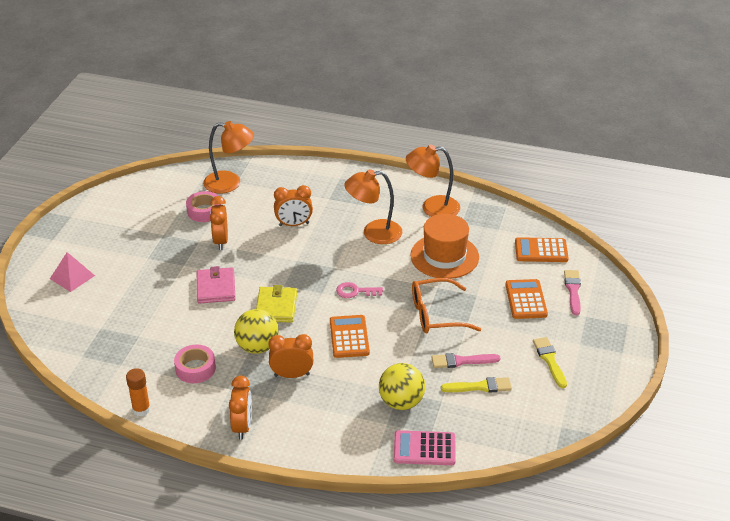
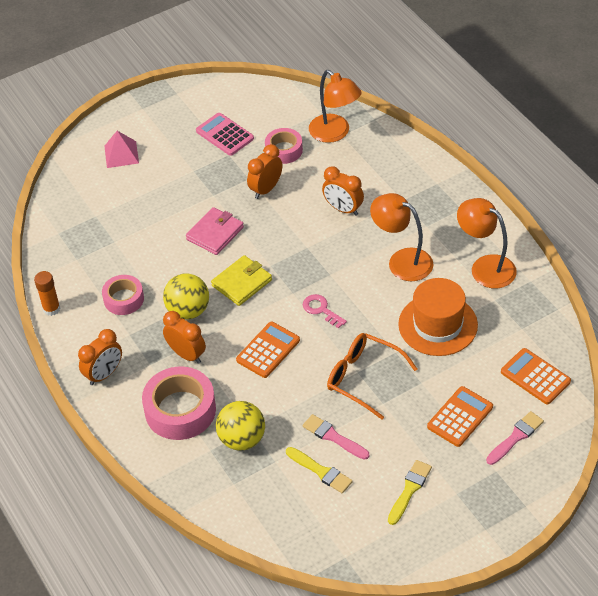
camera: 45 degrees right, 10 degrees up
pink calculator [394,430,456,465] -> pink calculator moved to [196,113,254,156]
none -> pink tape [142,366,216,440]

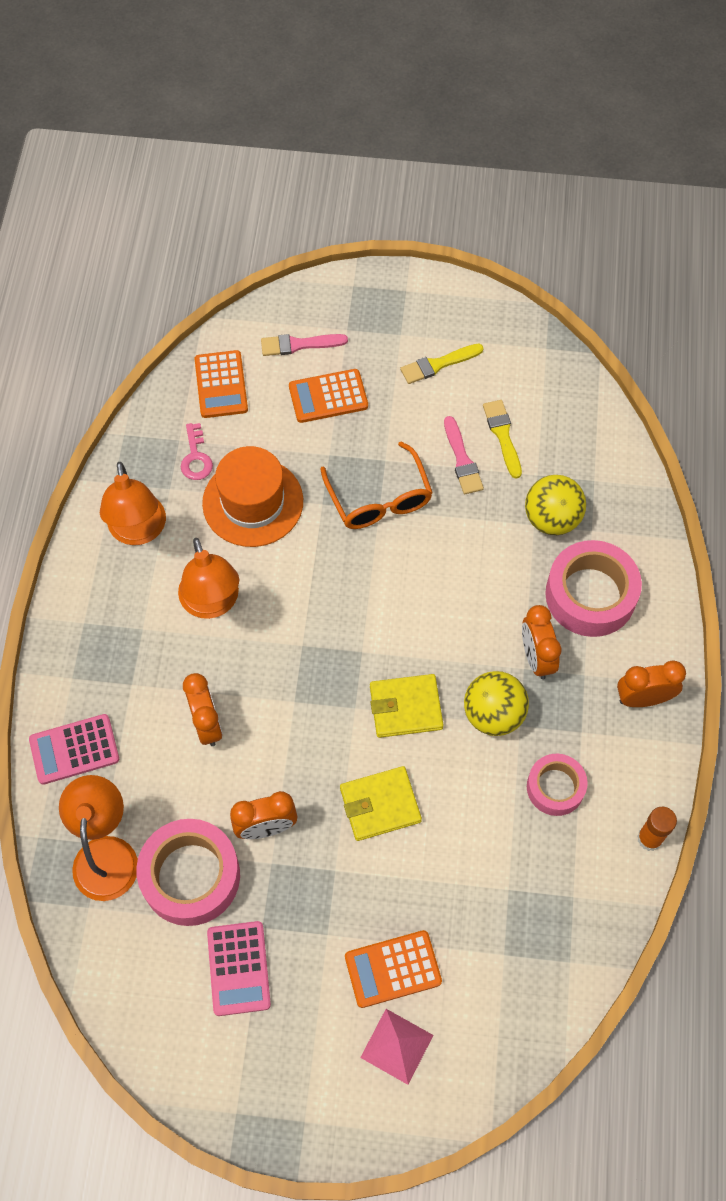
camera: 145 degrees left, 15 degrees up
pink wallet [186,207,244,255] -> yellow wallet [340,766,422,841]
orange calculator [236,322,300,378] -> orange calculator moved to [345,930,442,1008]
pink tape [265,128,303,164] -> pink tape [137,819,240,926], size x1.66
pink key [303,294,347,328] -> pink key moved to [181,423,213,480]
none -> pink calculator [29,714,119,785]

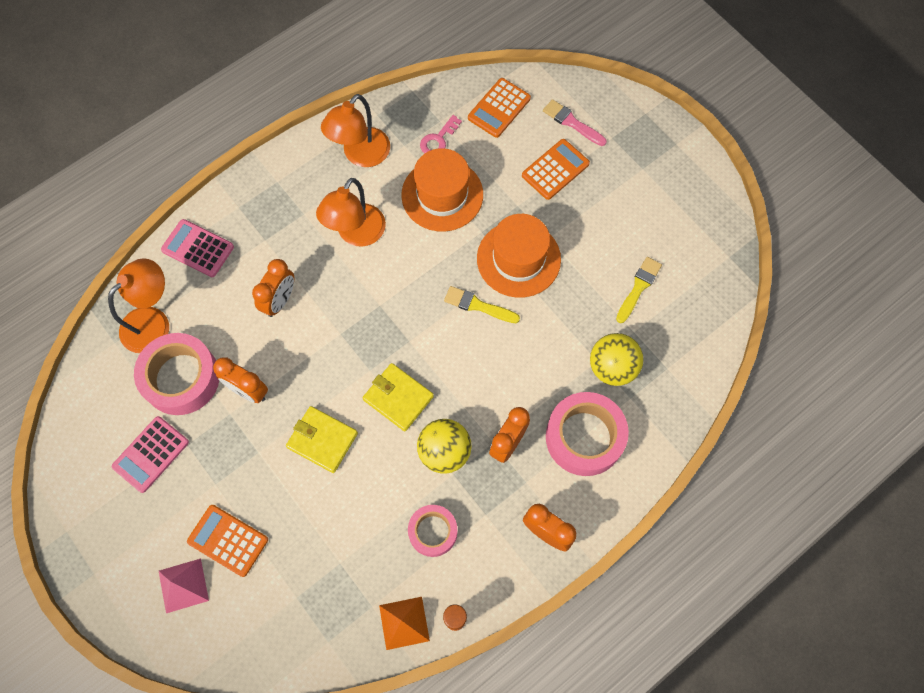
camera: 45 degrees right, 5 degrees up
orange calculator [289,369,368,423] -> orange calculator turned 105 degrees clockwise [522,139,590,200]
orange glasses [320,442,433,529] -> orange hat [477,214,561,298]
yellow brush [400,344,484,384] -> yellow brush moved to [444,286,520,323]
pink brush [444,416,484,494] -> none
none -> orange pyramid [379,597,430,650]

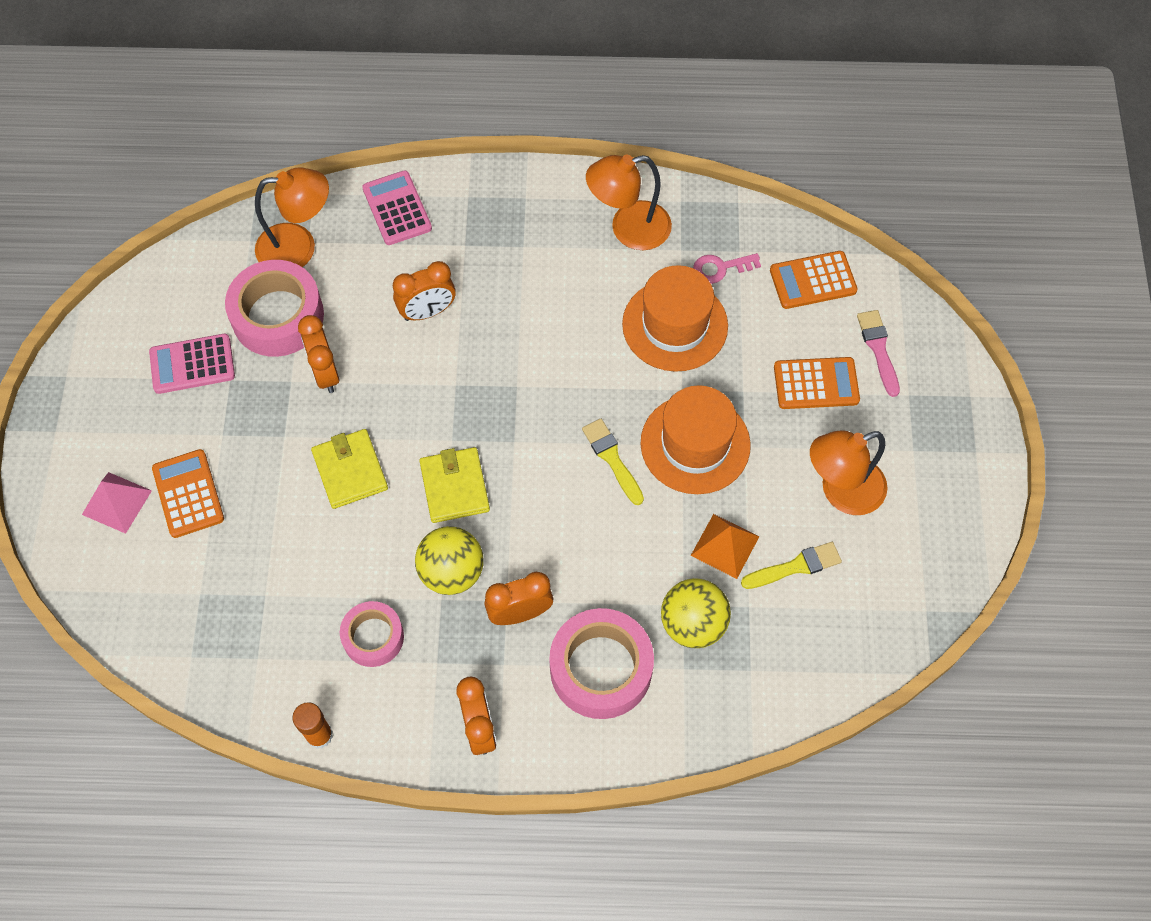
camera: 40 degrees right, 5 degrees down
orange lamp [316,178,386,247] -> orange lamp moved to [810,430,888,515]
orange pyramid [379,597,430,650] -> orange pyramid moved to [691,514,759,579]

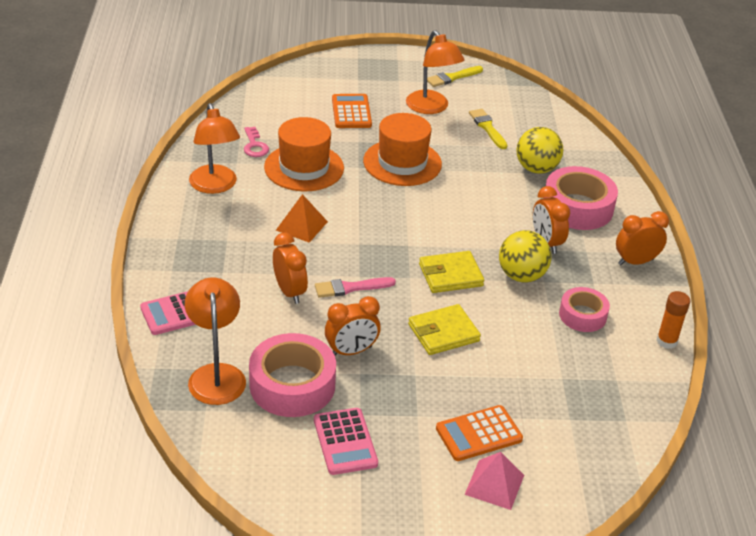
camera: 95 degrees left, 25 degrees down
yellow brush [582,419,644,505] -> yellow brush moved to [427,66,483,87]
orange pyramid [691,514,759,579] -> orange pyramid moved to [276,194,328,243]
orange calculator [770,251,858,309] -> none
pink brush [857,310,900,397] -> pink brush moved to [315,277,396,298]

